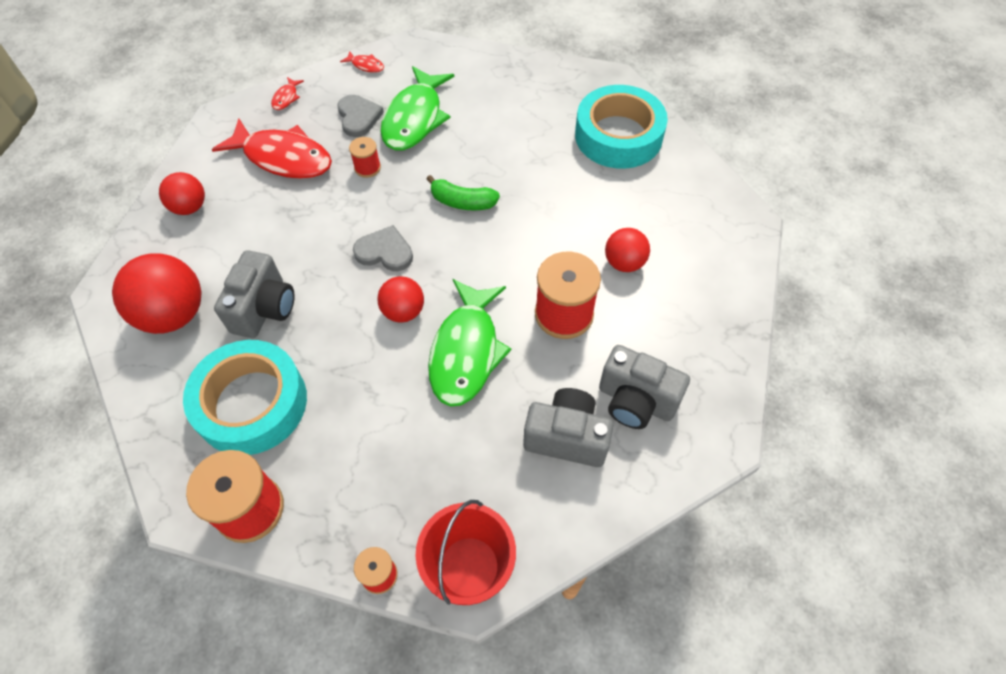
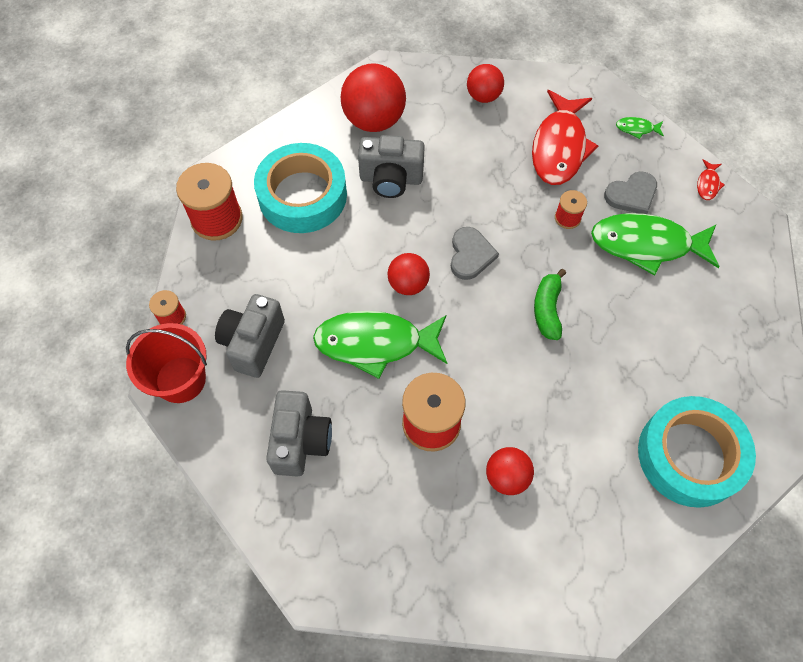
camera: 80 degrees right, 5 degrees up
red fish [271,77,304,110] -> green fish [616,117,664,139]
grey camera [599,345,690,429] -> grey camera moved to [215,294,285,378]

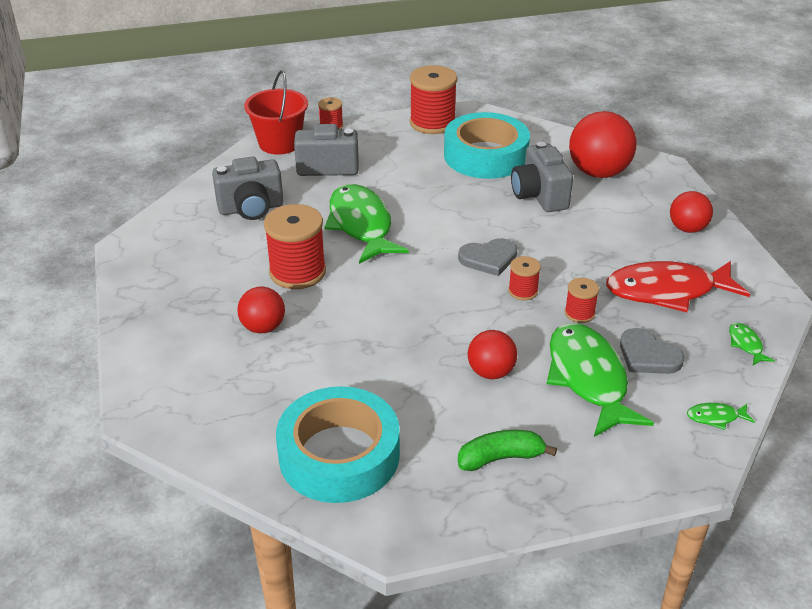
camera: 70 degrees right, 25 degrees down
red ball [387,253,430,295] -> red ball moved to [468,330,517,379]
green banana [534,269,566,340] -> green banana moved to [458,430,557,471]
red fish [697,159,725,200] -> green fish [687,403,755,430]
none -> red spool [508,256,541,300]

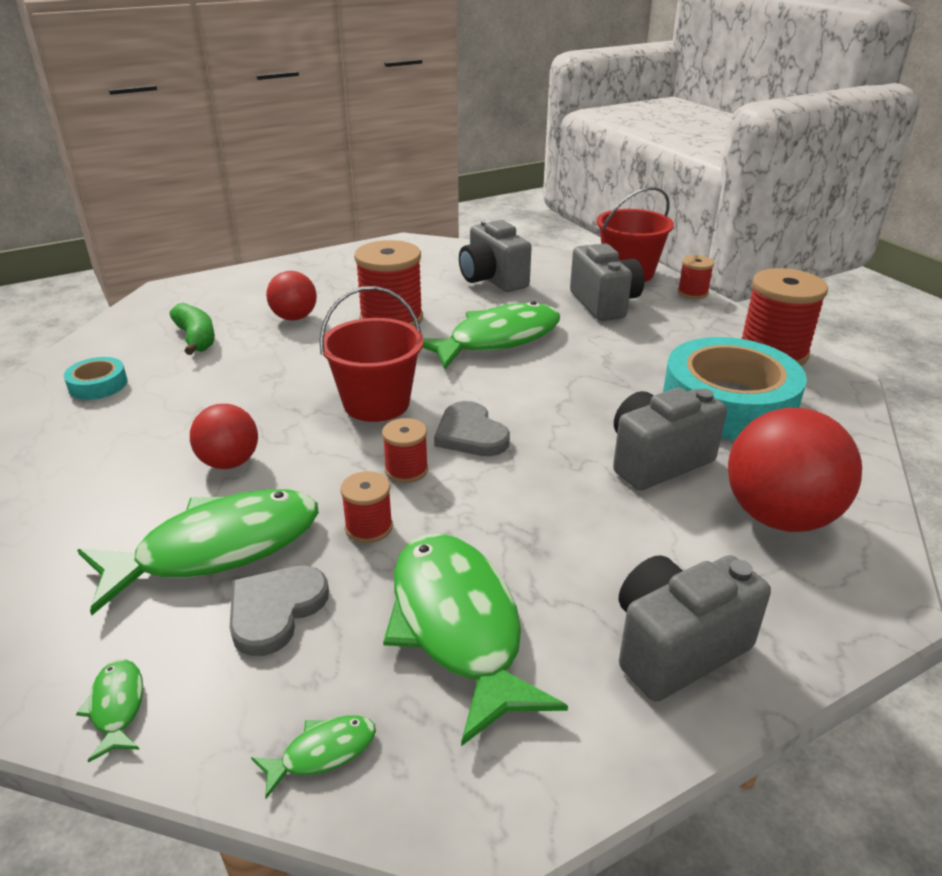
camera: 75 degrees right, 5 degrees down
turquoise tape [276,386,400,503] -> turquoise tape [64,357,127,400], size x0.44
green banana [458,430,557,471] -> green banana moved to [170,303,215,355]
red fish [606,261,750,312] -> green fish [383,533,568,746]
red ball [670,191,713,233] -> grey camera [619,555,771,702]
none -> red bucket [319,286,424,422]

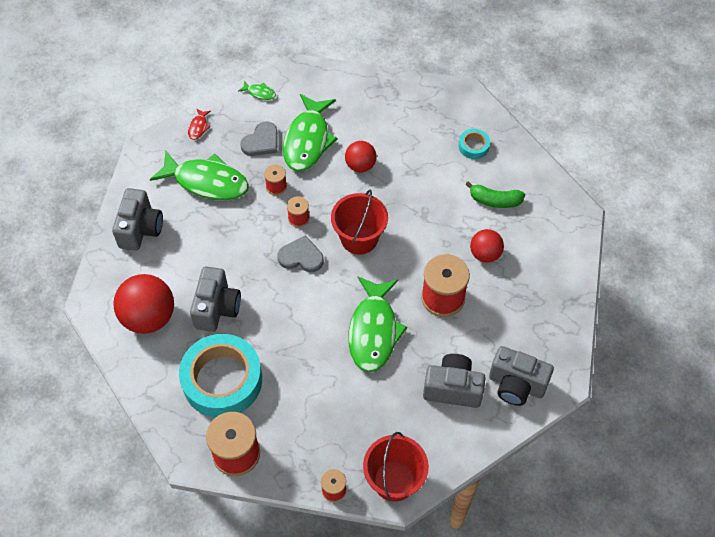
camera: 130 degrees right, 25 degrees up
grey heart [230,566,329,656] -> grey heart turned 60 degrees clockwise [240,121,278,156]
green fish [251,716,376,799] -> red fish [188,108,211,140]
grey camera [570,243,644,321] -> grey camera moved to [489,346,554,406]

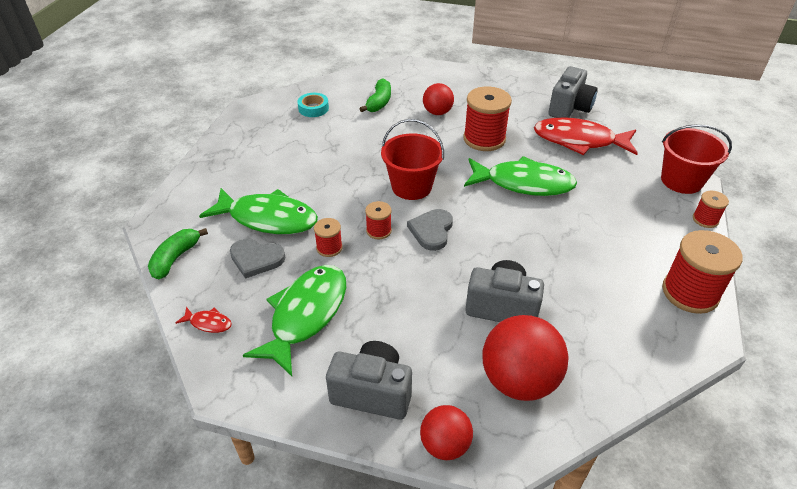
camera: 85 degrees left, 15 degrees down
turquoise tape [179,334,262,417] -> none
green fish [238,81,276,100] -> green banana [148,228,208,279]
grey heart [240,121,278,156] -> grey heart turned 150 degrees clockwise [230,239,285,279]
red ball [345,141,377,172] -> red ball moved to [420,405,473,460]
grey camera [423,354,486,408] -> red fish [534,117,638,155]

